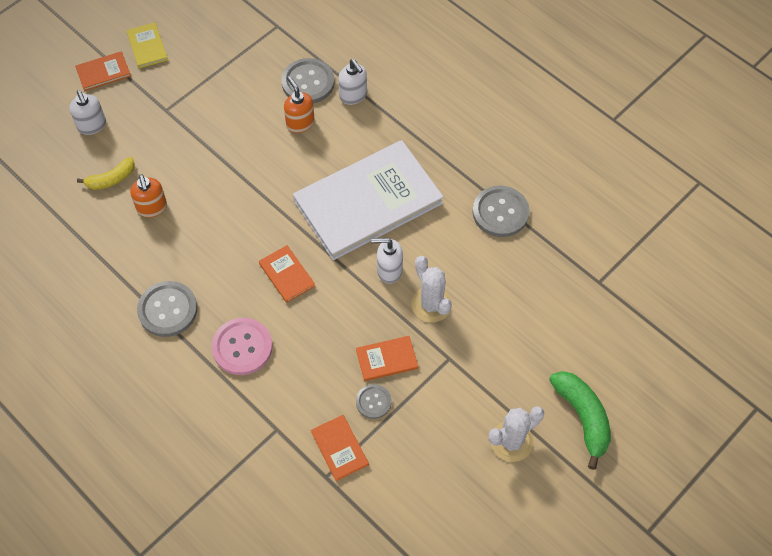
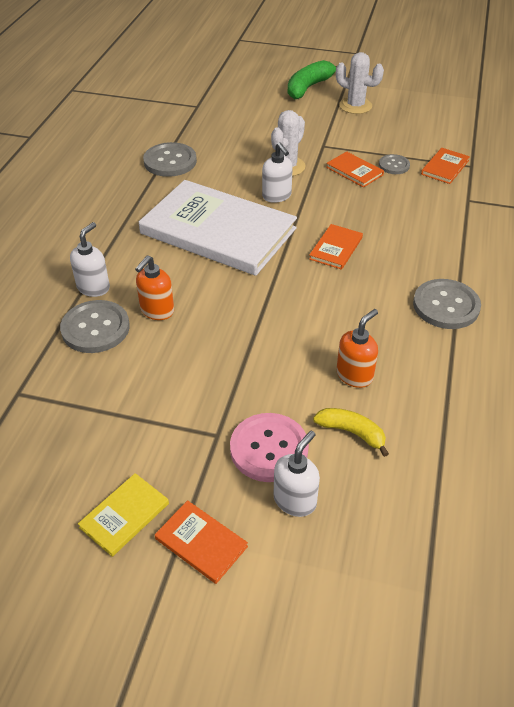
camera: 120 degrees left, 15 degrees down
pink button [212,318,273,375] -> pink button moved to [230,413,309,482]

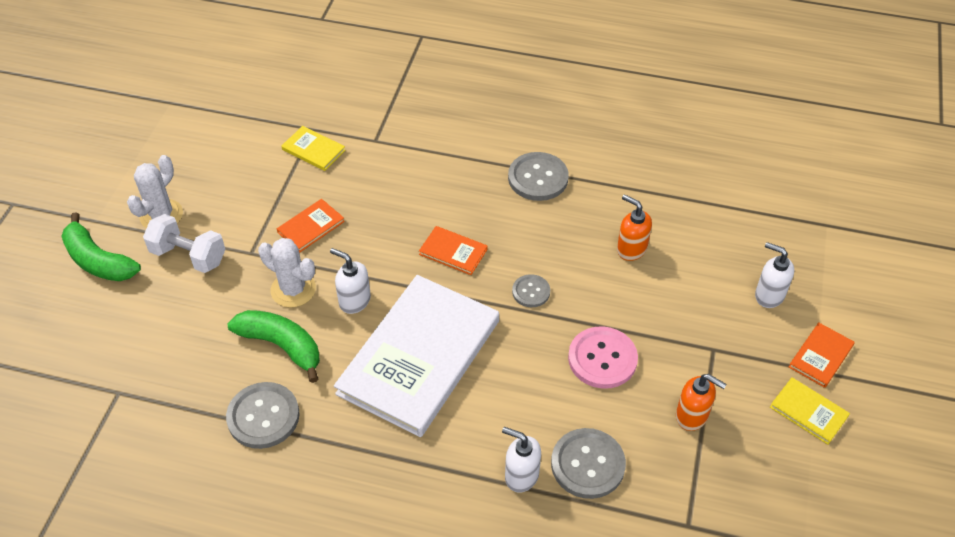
camera: 90 degrees left, 5 degrees up
orange soap dispenser [135,256,174,320] -> orange soap dispenser moved to [676,374,727,431]
pink button [230,413,309,482] -> pink button moved to [568,326,638,389]
white soap dispenser [262,142,293,203] -> white soap dispenser turned 120 degrees counterclockwise [330,248,371,314]
yellow banana [313,408,389,457] -> none
grey button [379,154,410,174] -> grey button moved to [512,274,550,307]
orange book [421,148,470,184] -> yellow book [281,126,345,171]
none -> white dumbbell [143,214,226,273]
none -> green banana [227,310,320,383]

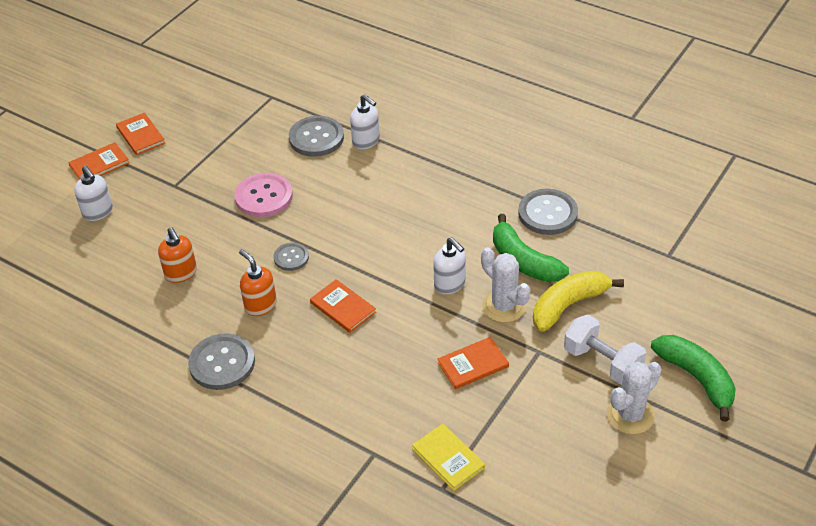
camera: 160 degrees left, 5 degrees down
white book [334,275,499,437] -> none
orange soap dispenser [676,374,727,431] -> orange soap dispenser moved to [239,249,277,316]
yellow book [770,378,850,445] -> orange book [116,113,165,155]
none -> yellow banana [533,271,624,332]

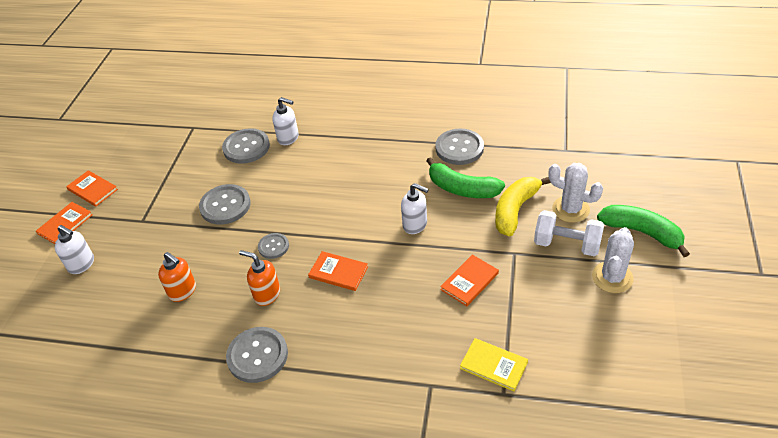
camera: 20 degrees left, 0 degrees up
pink button [234,173,293,217] -> grey button [199,184,251,225]
white cactus [481,247,531,323] -> white cactus moved to [548,163,603,223]

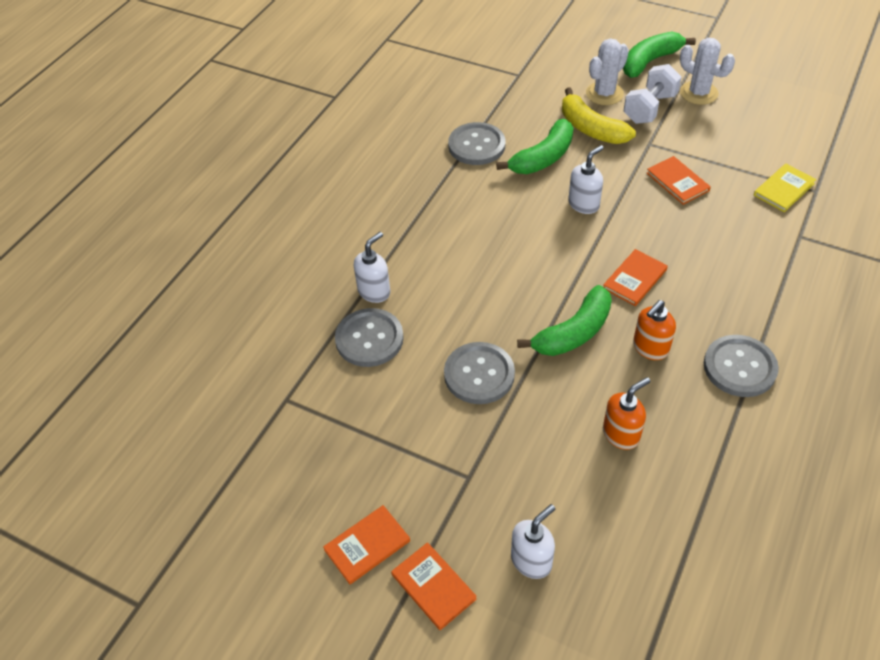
camera: 75 degrees left, 5 degrees up
grey button [258,233,289,259] -> green banana [517,285,612,356]

